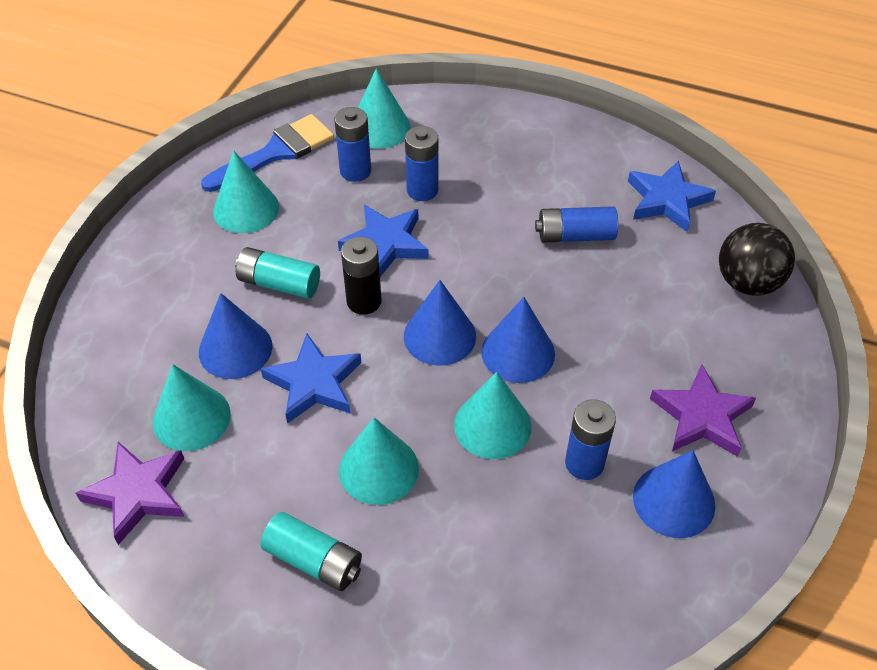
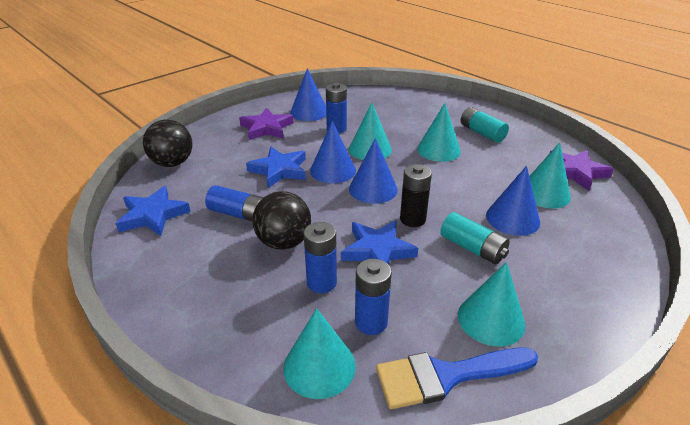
camera: 155 degrees left, 15 degrees down
blue star [261,334,361,424] -> blue star moved to [246,147,306,188]
none -> black ball [252,191,311,250]

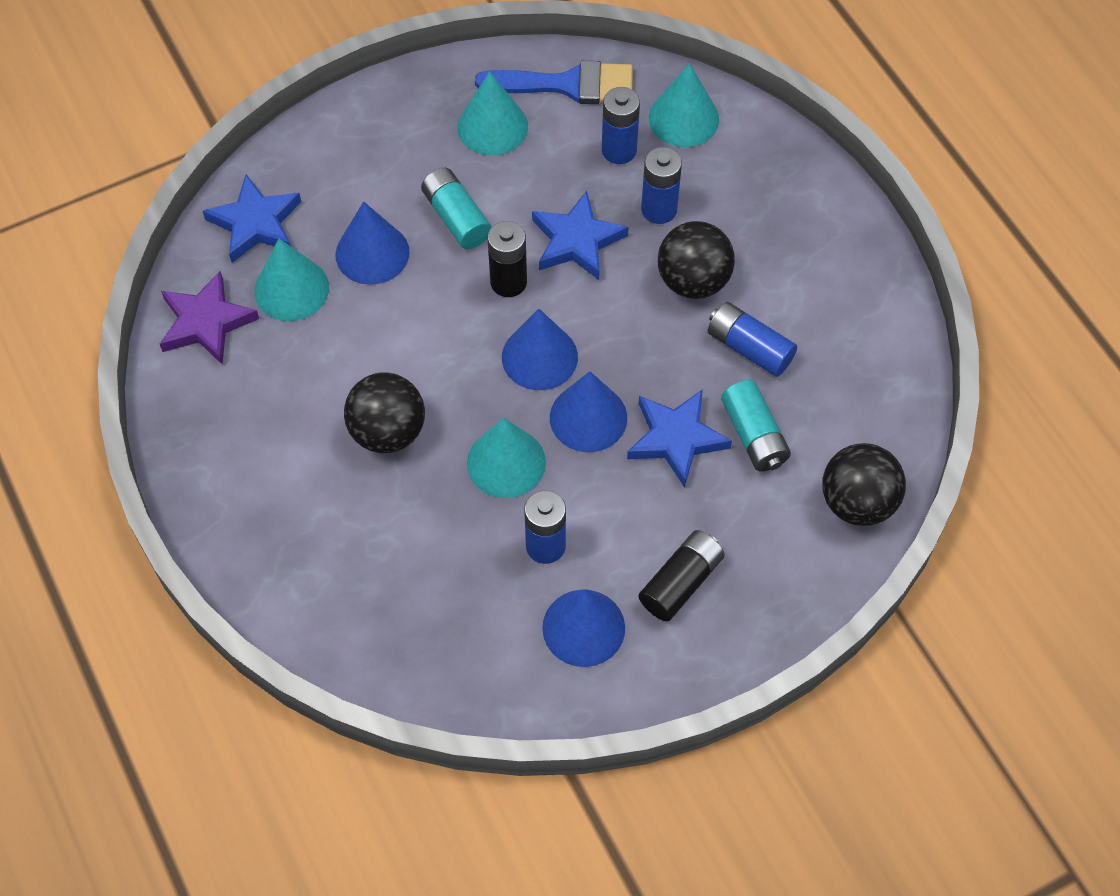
camera: 165 degrees left, 25 degrees up
blue star [115,186,191,236] -> blue star moved to [203,174,301,263]
purple star [239,108,294,140] -> black battery [639,530,725,621]
turquoise cone [417,103,461,162] -> black ball [344,372,425,453]
turquoise battery [461,107,509,143] -> turquoise battery moved to [721,380,791,472]

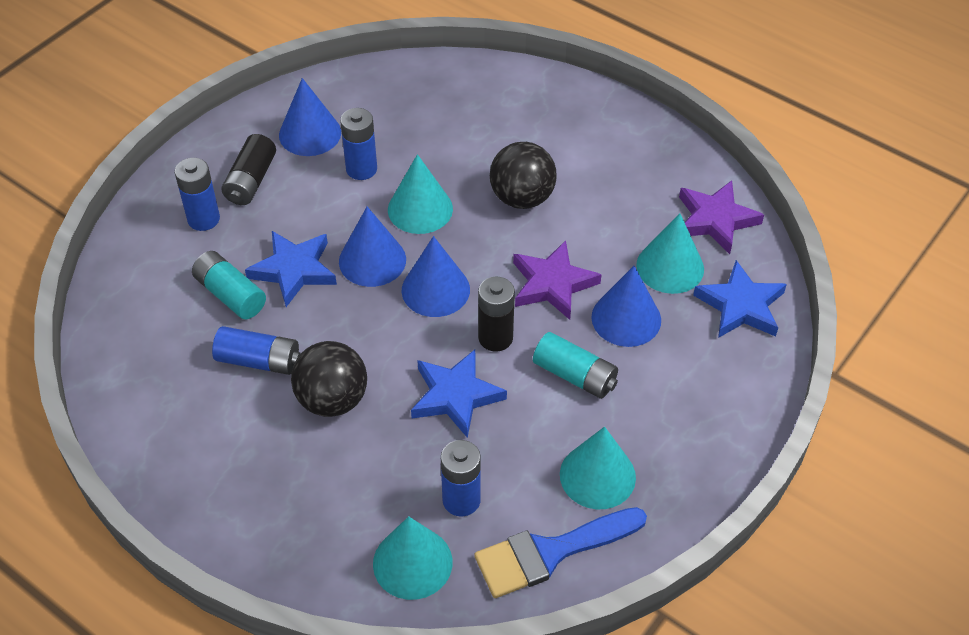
camera: 155 degrees right, 10 degrees down
blue battery [641,147,682,224] -> blue battery moved to [174,158,220,231]
black ball [822,443,906,526] -> none
none -> purple star [513,240,602,320]

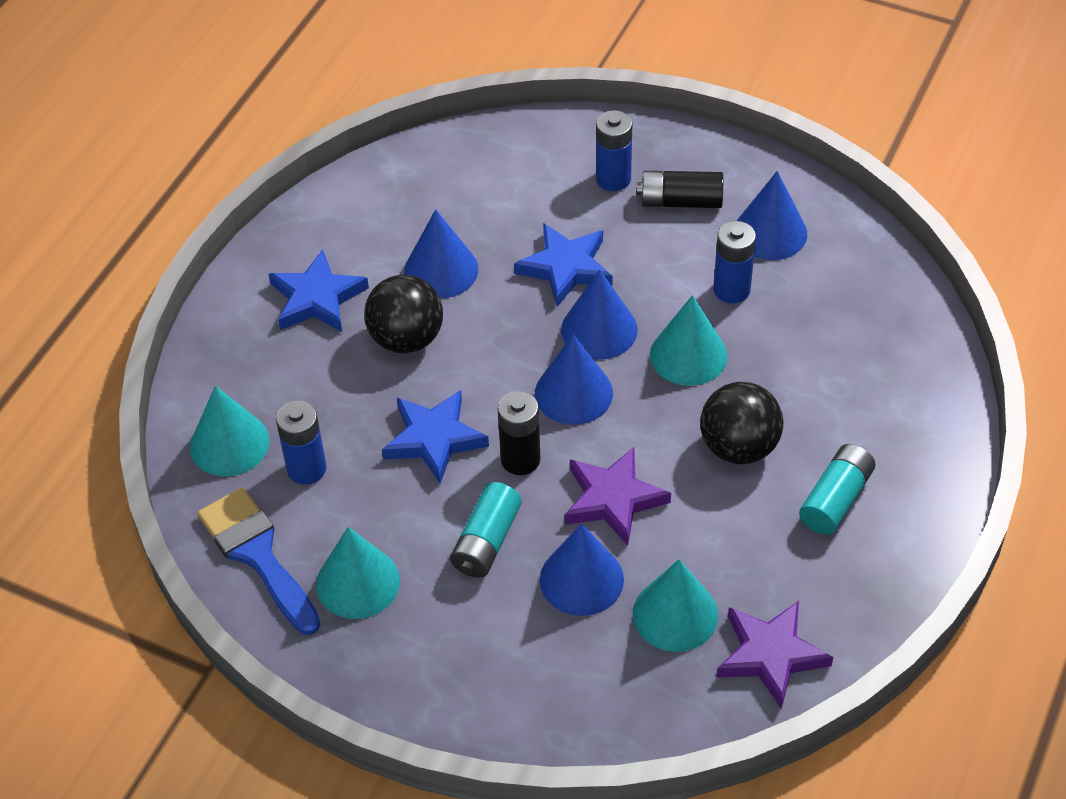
camera: 80 degrees right, 0 degrees up
turquoise battery [192,251,266,319] -> turquoise battery moved to [799,444,875,535]
blue battery [212,326,301,375] -> blue cone [404,209,478,299]
blue star [693,260,787,338] -> blue star moved to [269,249,369,332]

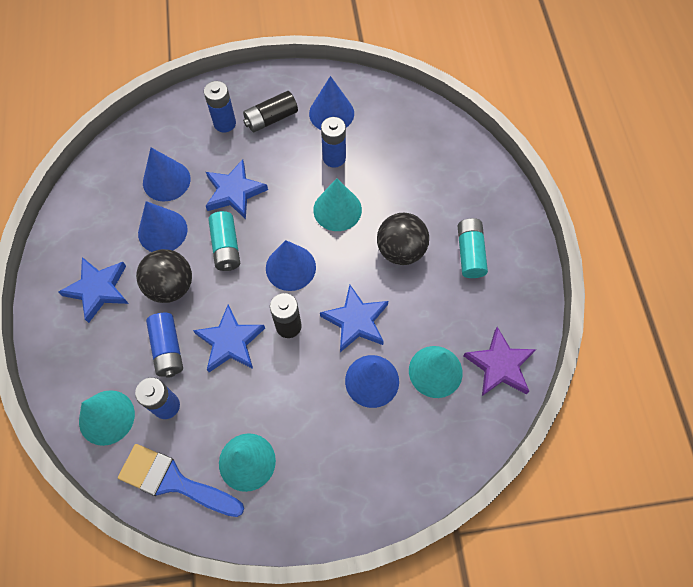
camera: 35 degrees left, 15 degrees up
turquoise battery [450,482,522,578] -> turquoise battery moved to [208,211,240,271]
blue cone [561,269,638,359] -> blue cone moved to [143,148,190,202]
purple star [565,447,671,546] -> blue star [320,285,388,352]
none -> blue battery [146,313,183,378]

